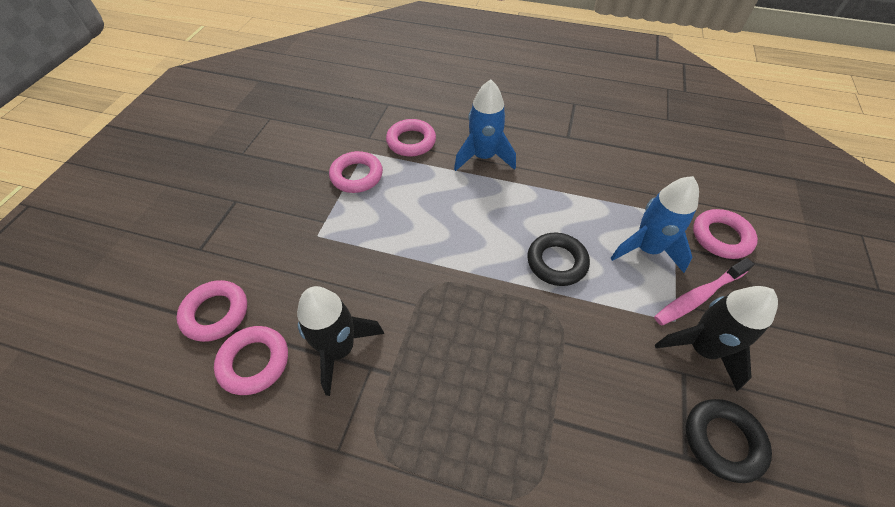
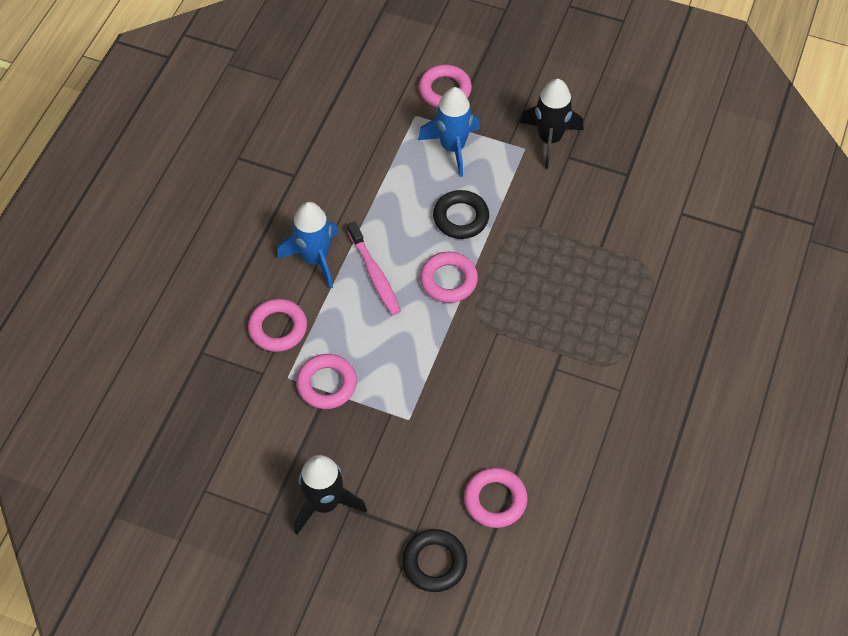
camera: 85 degrees left, 5 degrees up
pink ring [214,326,288,395] -> pink ring moved to [420,252,478,303]
black rocket [297,286,384,396] -> black rocket moved to [294,455,367,535]
pink toothbrush [654,258,754,325] -> pink toothbrush moved to [347,221,401,315]
black ring [686,399,772,483] -> black ring moved to [402,529,467,592]

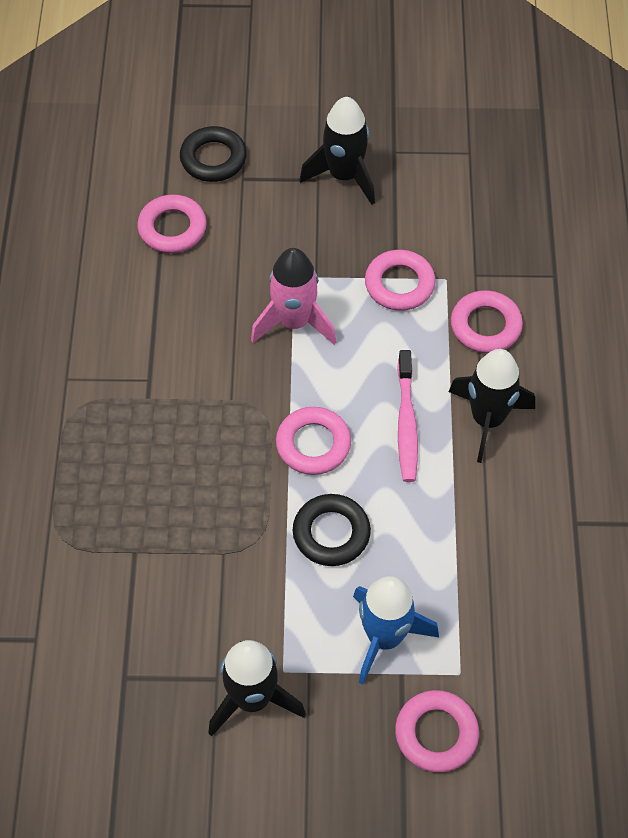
camera: 160 degrees right, 0 degrees up
blue rocket [277,202,339,289] -> black rocket [449,349,535,463]
pink toothbrush [347,221,401,315] -> pink toothbrush turned 135 degrees counterclockwise [397,350,418,482]
none -> pink rocket [251,248,337,345]

